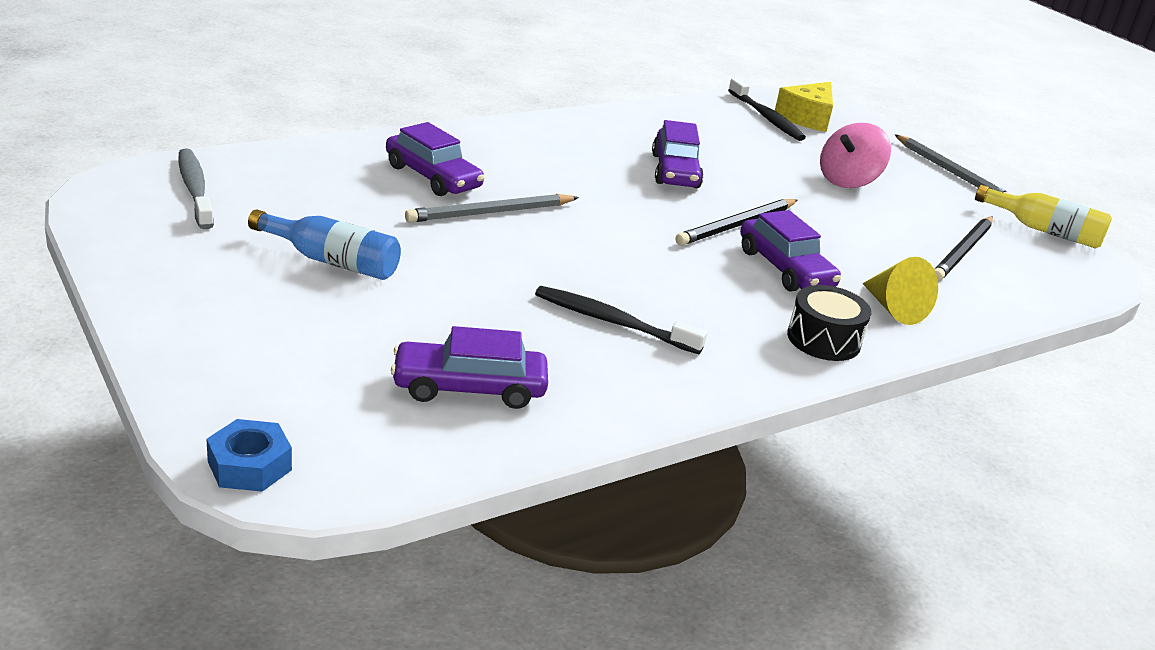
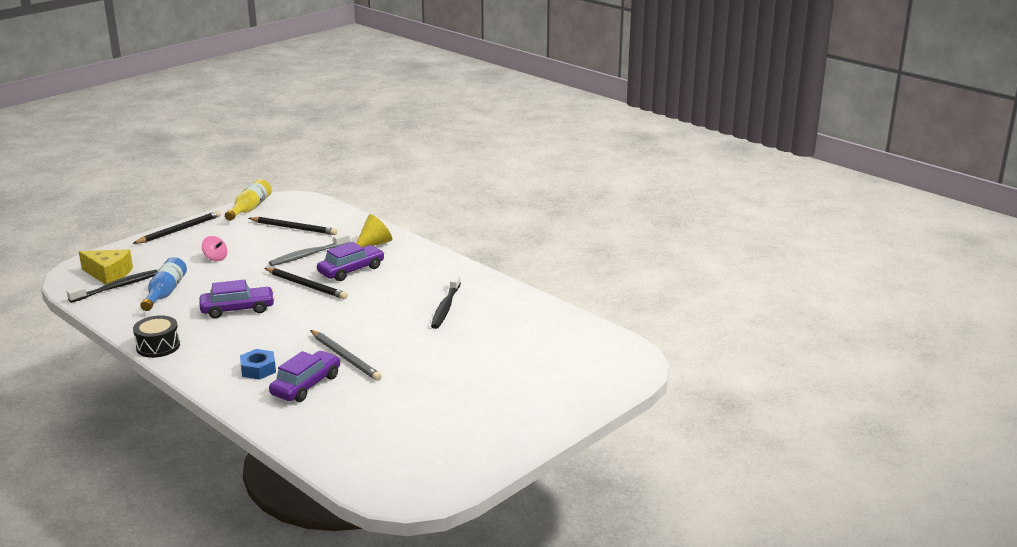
camera: 100 degrees left, 5 degrees down
grey toothbrush [179,148,214,229] -> grey toothbrush moved to [269,233,350,266]
blue nut [206,419,292,492] -> blue nut moved to [240,349,276,380]
blue bottle [248,210,401,280] -> blue bottle moved to [140,257,187,311]
purple car [391,326,548,409] -> none
black drum [787,285,871,361] -> black drum moved to [133,315,180,358]
pink spinning top [820,123,891,188] -> pink spinning top [202,236,227,261], size x0.60
grey pencil [895,135,1012,195] -> black pencil [132,211,221,244]

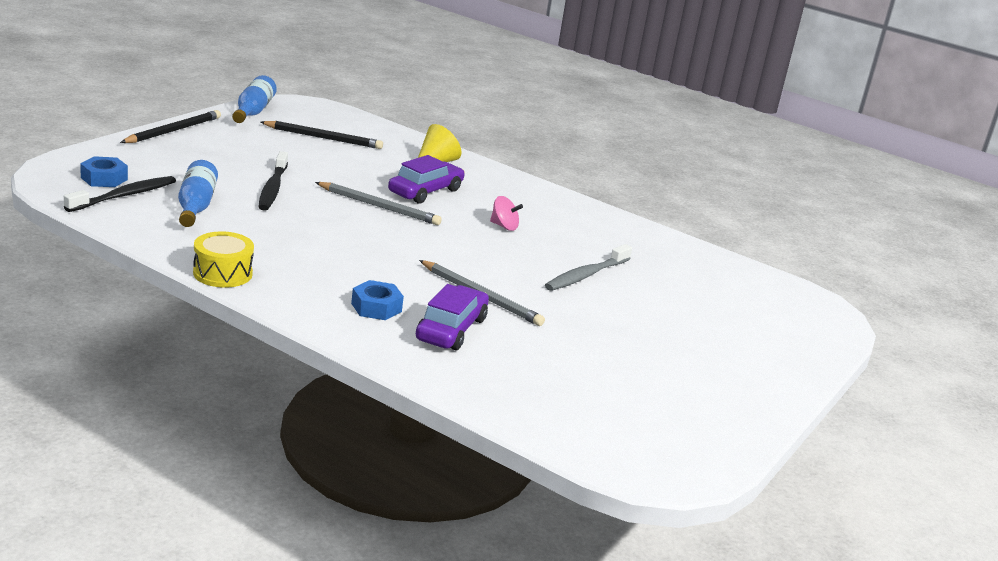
camera: 15 degrees left, 0 degrees up
yellow cheese [79,249,133,285] -> blue nut [80,156,128,187]
black drum [133,315,180,358] -> yellow drum [193,231,254,288]
purple car [199,280,275,318] -> none
pink spinning top [202,236,227,261] -> pink spinning top moved to [490,196,523,231]
yellow bottle [225,179,272,221] -> blue bottle [232,75,277,123]
black pencil [264,268,348,299] -> grey pencil [315,182,442,225]
grey toothbrush [269,233,350,266] -> grey toothbrush moved to [545,244,632,291]
black toothbrush [431,274,461,329] -> black toothbrush moved to [258,151,288,210]

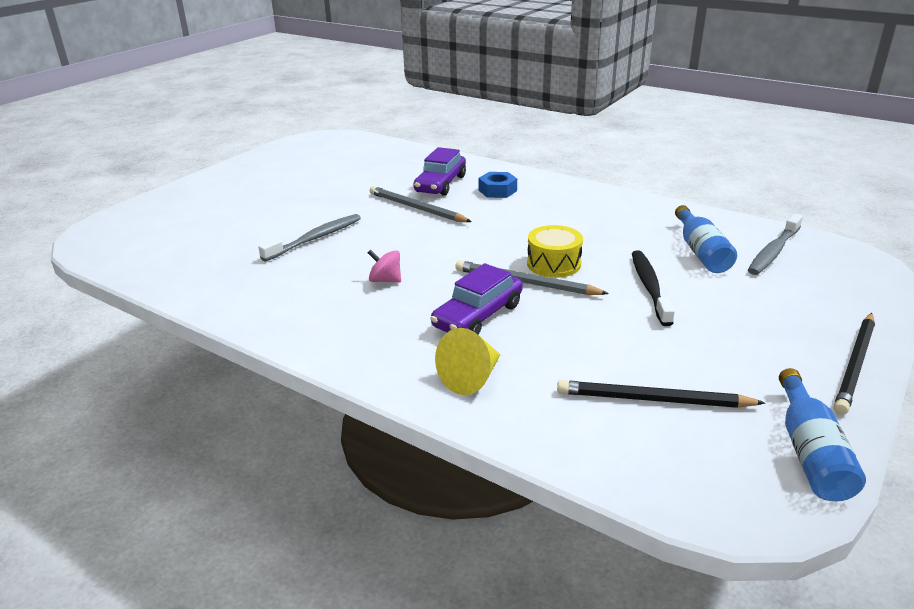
camera: 175 degrees left, 5 degrees up
black toothbrush [64,176,176,212] -> grey toothbrush [748,213,803,275]
blue nut [80,156,128,187] -> none
yellow drum [193,231,254,288] -> yellow drum moved to [527,225,583,278]

